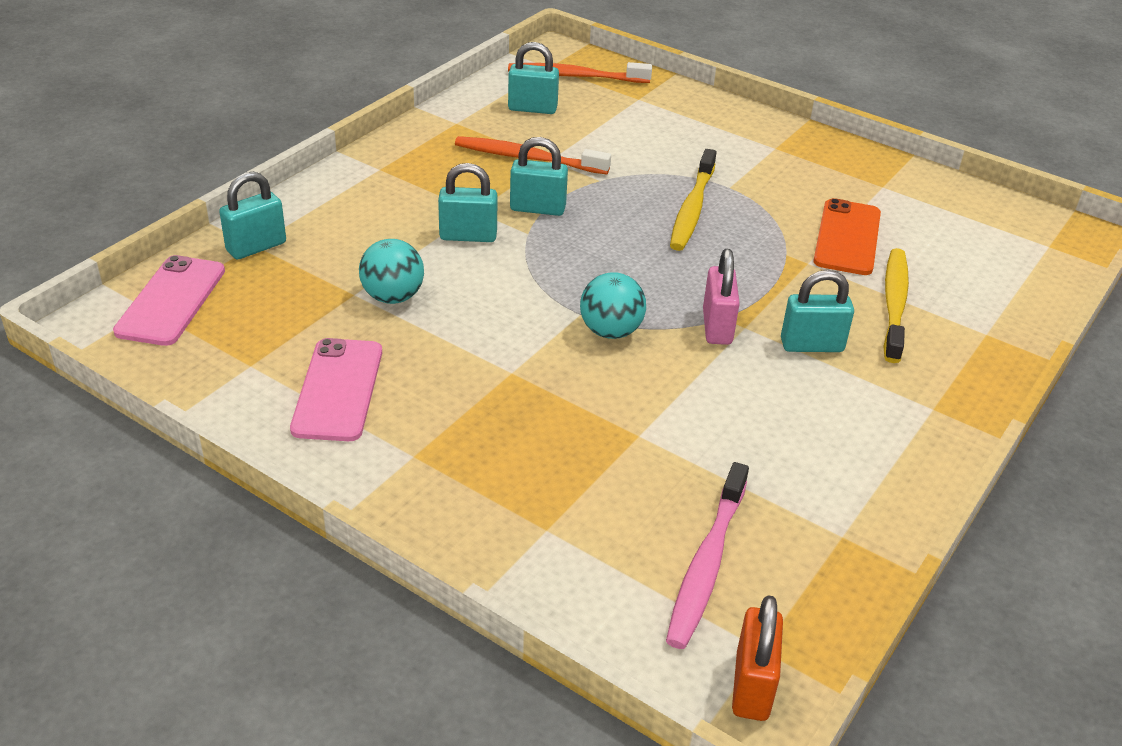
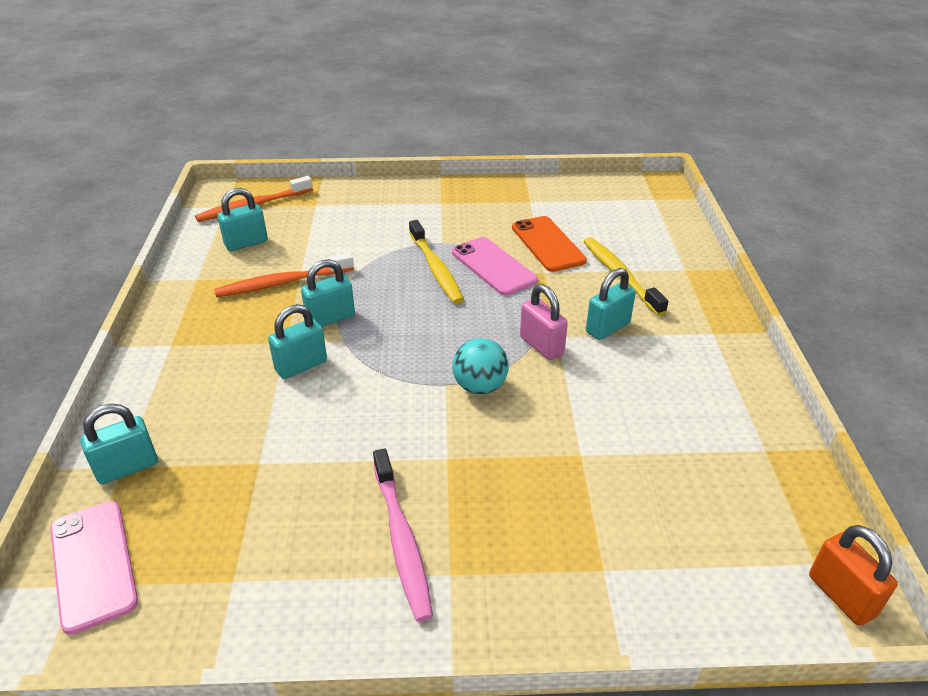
camera: 35 degrees left, 0 degrees up
turquoise padlock [219,172,286,259] -> turquoise padlock turned 45 degrees clockwise [80,404,158,484]
pink phone [290,338,382,441] -> pink phone moved to [452,237,538,296]
turquoise ball [359,239,424,304] -> none
pink toothbrush [666,462,749,649] -> pink toothbrush moved to [373,448,433,622]

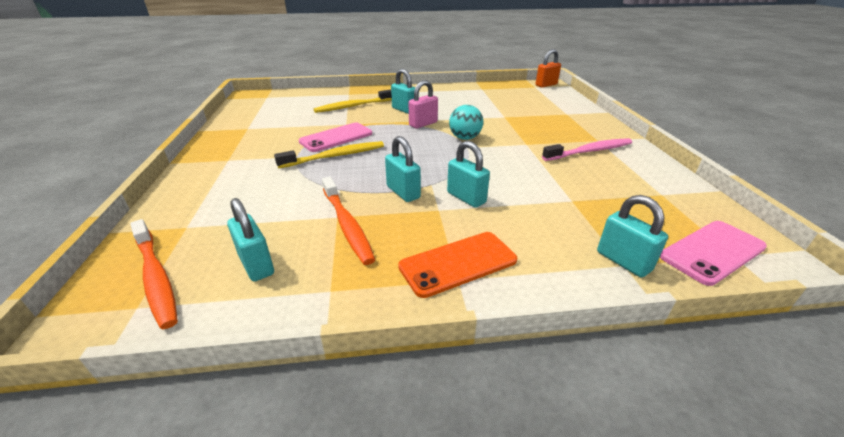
camera: 95 degrees left, 5 degrees down
orange phone [512,216,587,272] -> orange phone moved to [398,232,517,298]

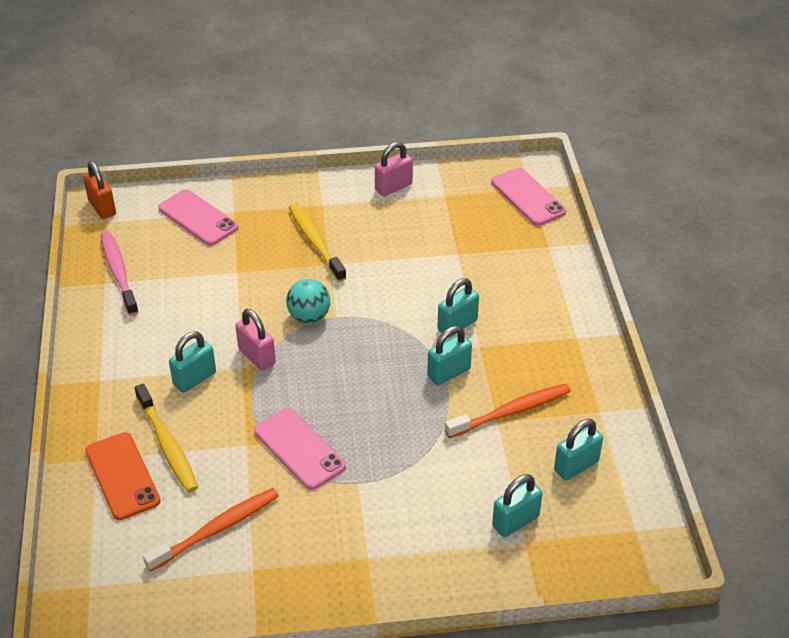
camera: 90 degrees left, 10 degrees up
orange toothbrush [130,219,178,329] -> orange toothbrush moved to [143,488,279,572]
yellow toothbrush [274,141,384,168] -> yellow toothbrush moved to [289,204,346,282]
orange phone [398,232,517,298] -> orange phone moved to [85,432,161,520]
pink toothbrush [542,138,632,161] -> pink toothbrush moved to [101,231,139,316]
turquoise padlock [597,195,668,277] -> turquoise padlock moved to [492,474,542,537]
none -> pink phone [158,189,238,245]
none -> pink padlock [375,142,413,196]

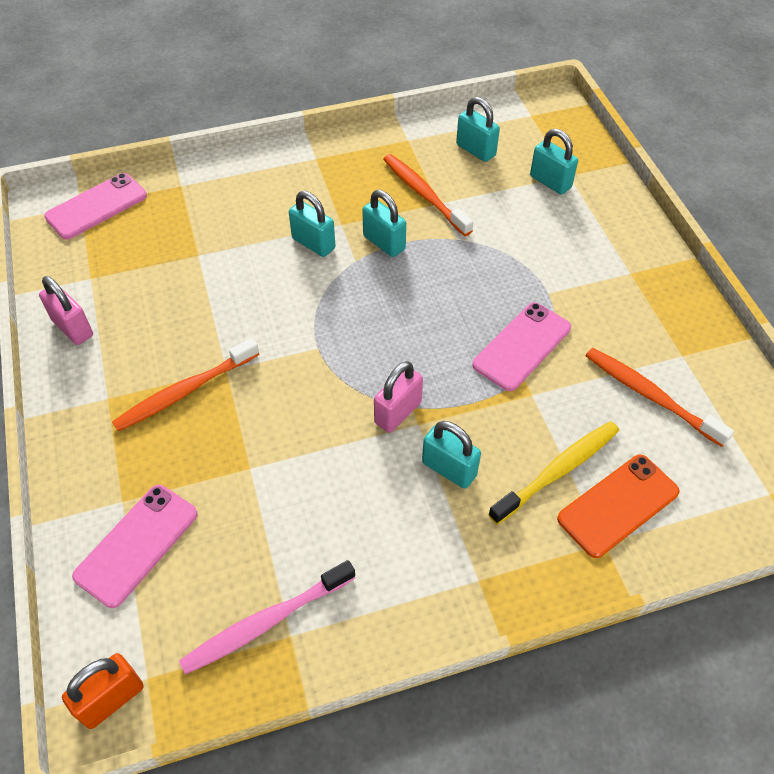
camera: 100 degrees left, 10 degrees up
turquoise ball [286,279,330,323] -> none
yellow toothbrush [289,204,346,282] -> orange toothbrush [112,338,259,431]

